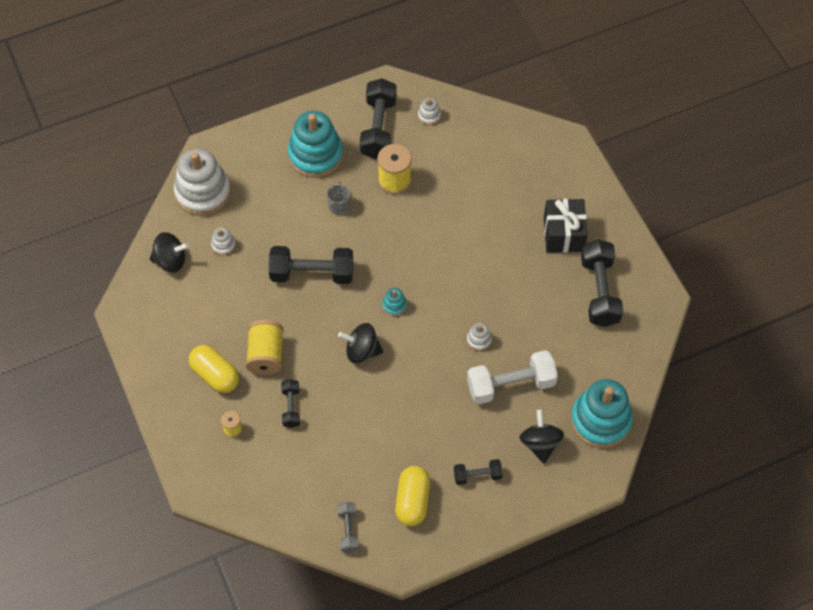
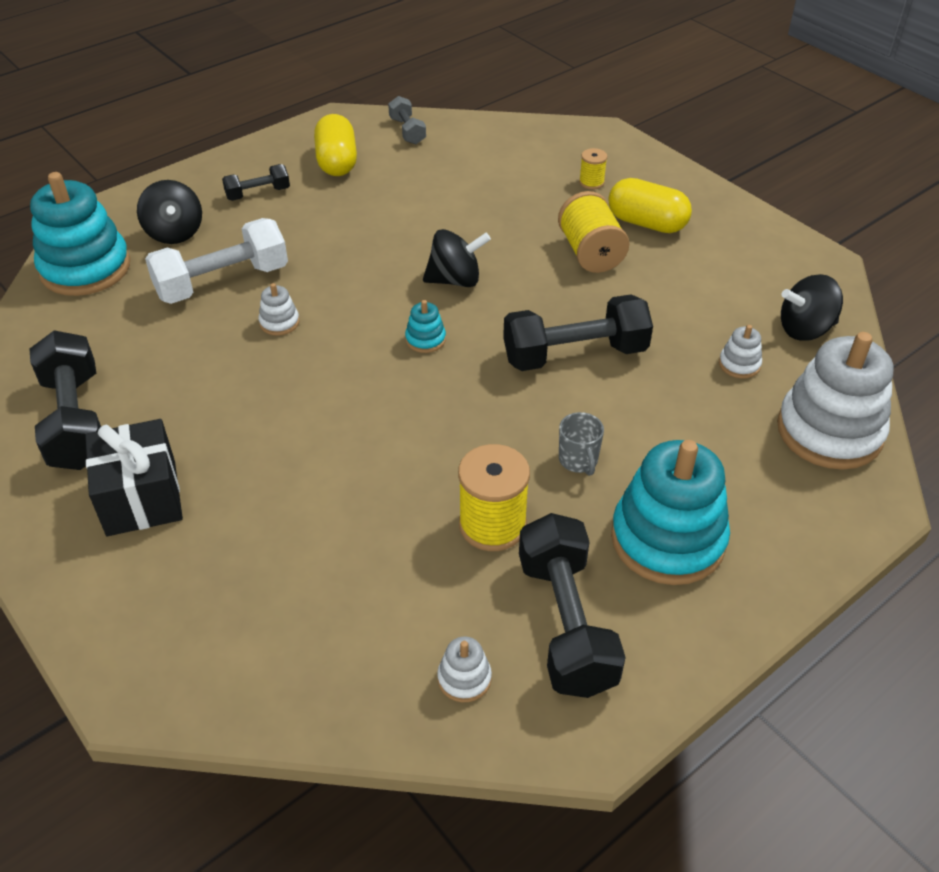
camera: 165 degrees right, 15 degrees down
black dumbbell [281,379,300,428] -> none

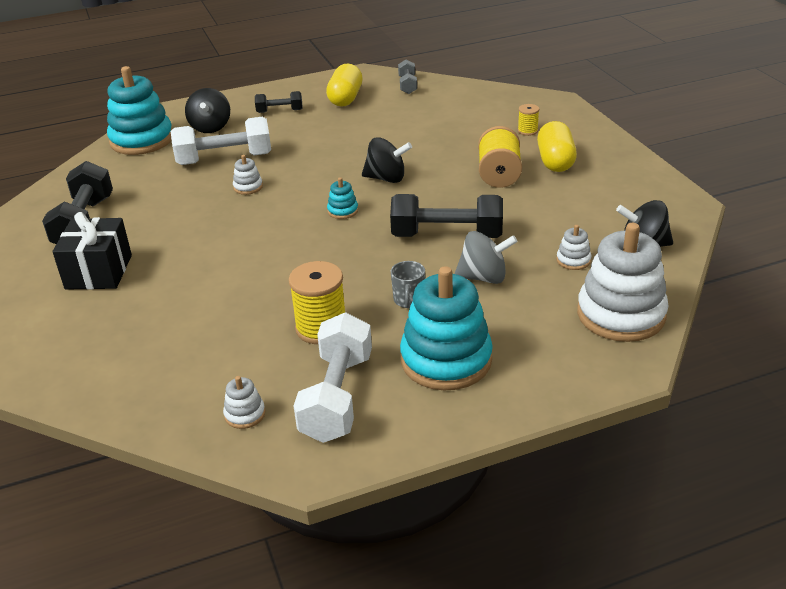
camera: 20 degrees right, 10 degrees down
black dumbbell [519,513,626,698] -> white dumbbell [294,313,372,443]
yellow capsule [608,178,692,233] -> yellow capsule turned 45 degrees clockwise [537,121,577,172]
none -> grey spinning top [454,231,518,284]

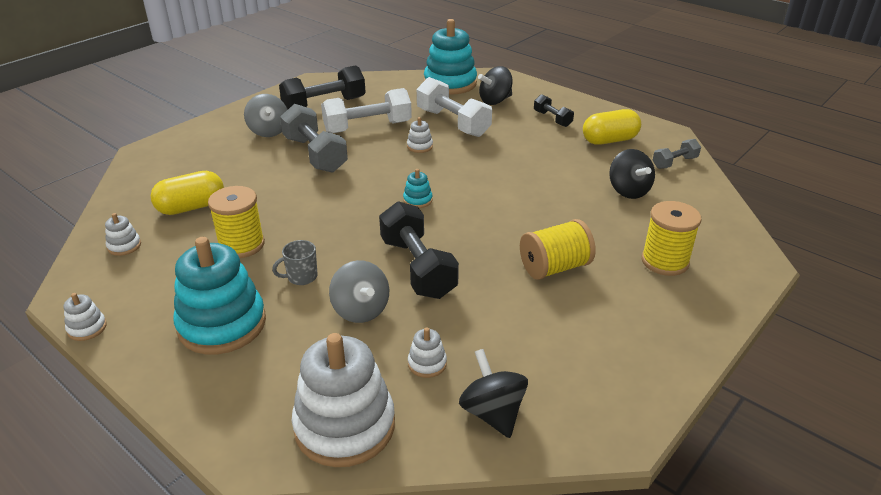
camera: 60 degrees right, 0 degrees up
black gift [52,212,132,290] -> grey spinning top [244,94,287,137]
white dumbbell [294,313,372,443] -> white dumbbell moved to [321,88,412,133]
black spinning top [362,137,412,183] -> black spinning top moved to [609,149,655,199]
yellow spool [518,104,539,136] -> yellow spool [641,201,701,276], size x1.91
yellow capsule [537,121,577,172] -> yellow capsule moved to [151,171,224,215]
none -> white stacking toy [64,293,107,341]
none -> grey dumbbell [280,104,348,173]

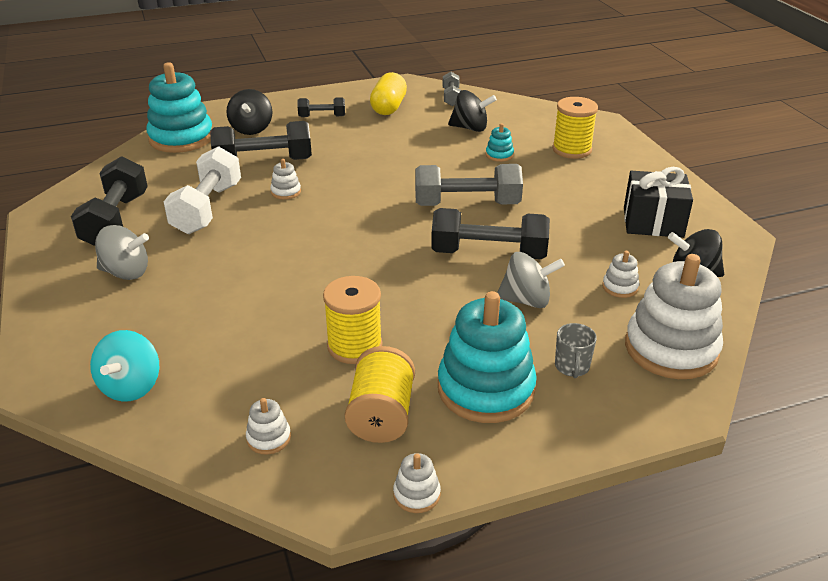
camera: 60 degrees left, 0 degrees up
yellow capsule [151,171,224,215] -> none
grey mug [272,240,318,285] -> grey mug moved to [555,323,597,378]
grey dumbbell [280,104,348,173] -> grey dumbbell moved to [415,164,523,206]
turquoise stacking toy [403,169,433,208] -> turquoise stacking toy moved to [486,123,514,162]
white dumbbell [417,77,492,137] -> black dumbbell [210,121,312,160]
yellow spool [520,219,596,280] -> yellow spool moved to [345,346,415,443]
none -> turquoise spinning top [90,330,159,401]
none -> black gift [624,167,693,238]

